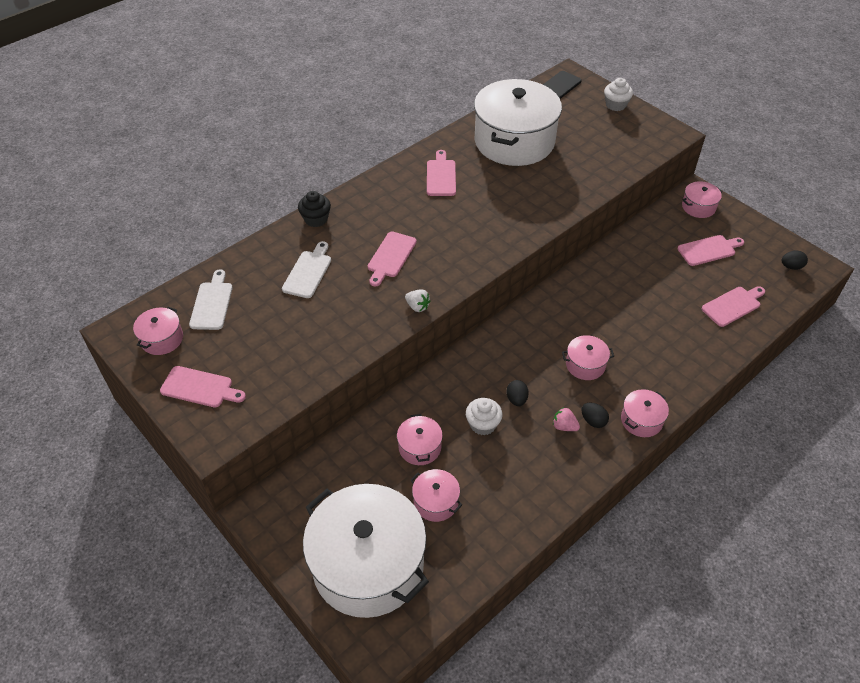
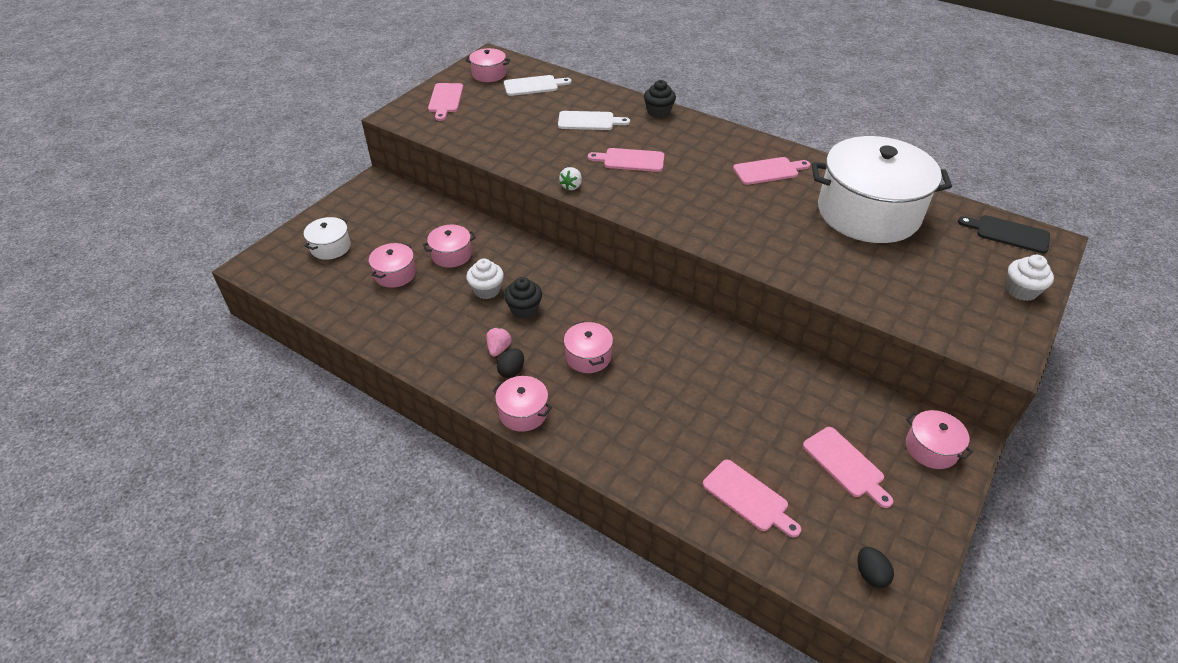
camera: 75 degrees right, 5 degrees down
white pot [303,484,429,618] -> white pot [304,217,351,260], size x0.43
black egg [507,380,529,406] -> black cupcake [504,277,542,319]

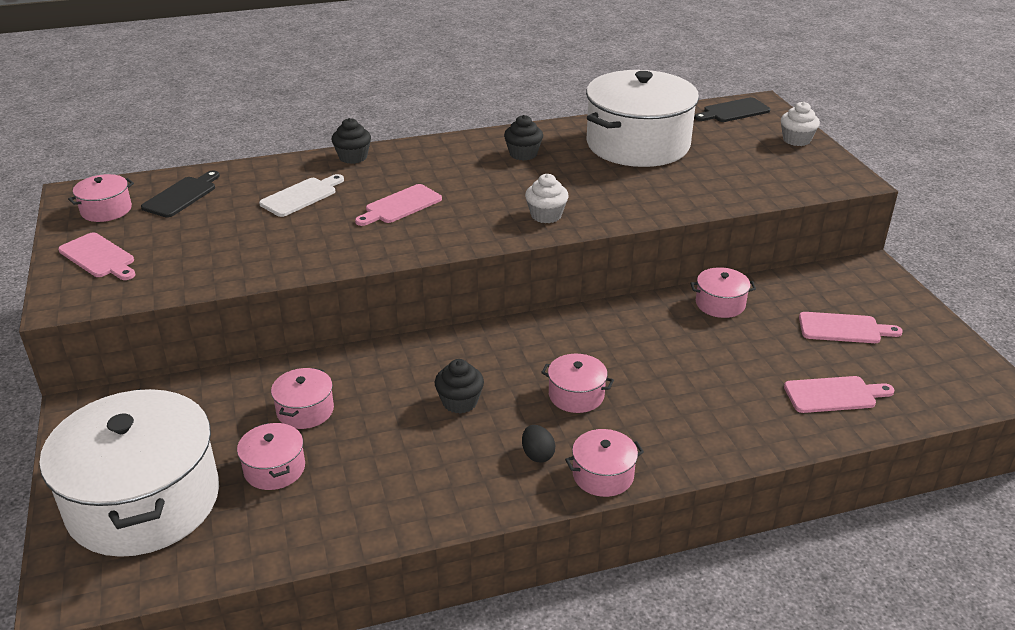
camera: 50 degrees left, 10 degrees down
white pot [304,217,351,260] -> white pot [39,389,219,557], size x2.35
white cupcake [466,258,504,299] -> white cupcake moved to [525,174,569,223]
pink strawberry [486,327,511,357] -> none
white cutting board [504,75,571,96] -> black cutting board [141,171,220,217]
white strawberry [559,167,582,190] -> none
pink cutting board [733,157,811,185] -> black cupcake [504,115,543,161]
black egg [857,547,894,588] -> none
pink pot [906,410,973,469] -> pink pot moved to [690,267,756,318]

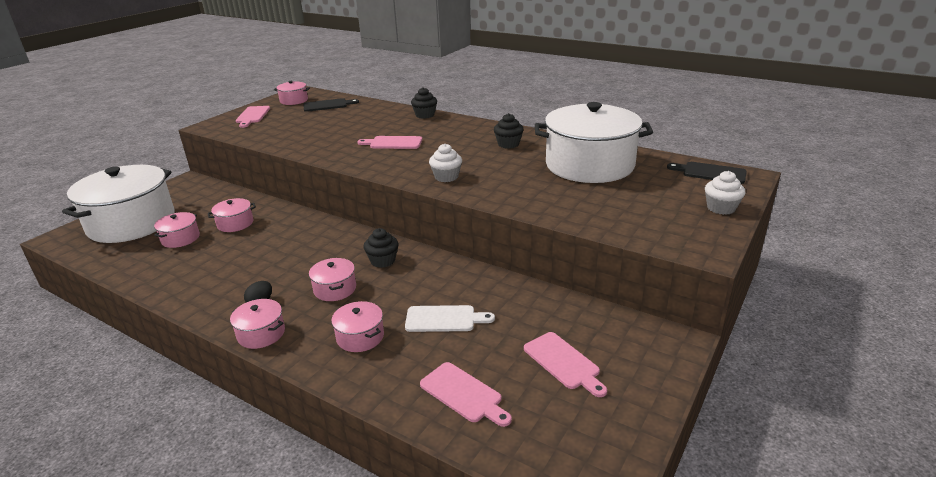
camera: 50 degrees right, 5 degrees down
white cutting board [259,174,344,217] -> white cutting board moved to [405,305,495,332]
black cupcake [435,359,484,414] -> black cupcake moved to [364,228,399,268]
pink pot [690,267,756,318] -> pink pot moved to [331,301,384,352]

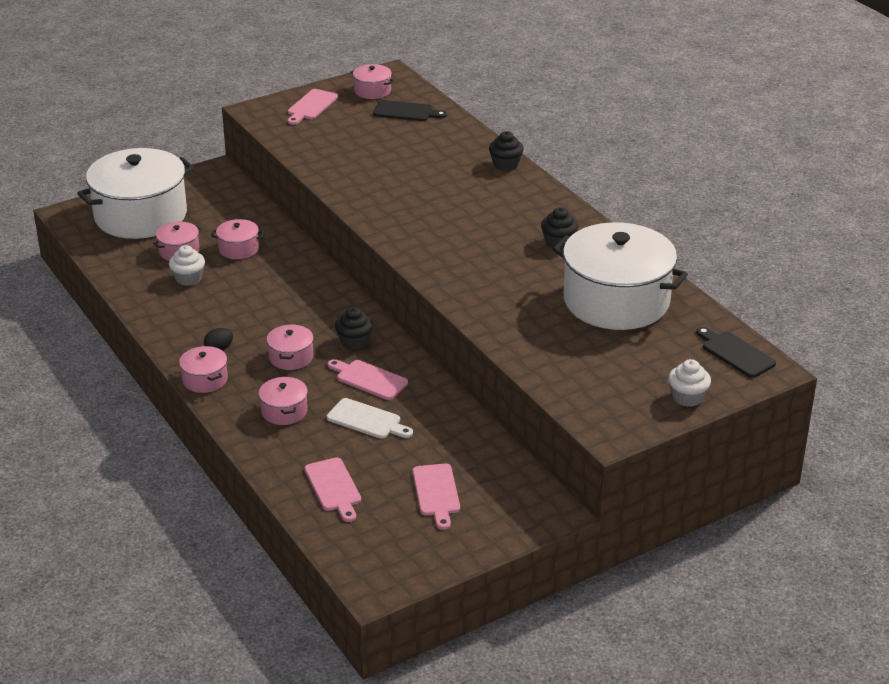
camera: 25 degrees right, 5 degrees up
pink cutting board [357,136,422,149] -> pink cutting board moved to [328,359,408,400]
white cupcake [429,144,462,182] -> white cupcake moved to [169,245,205,286]

